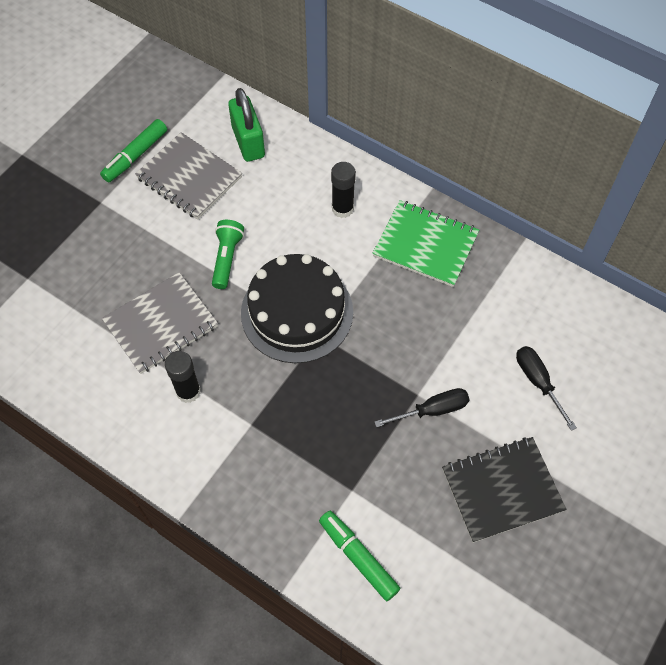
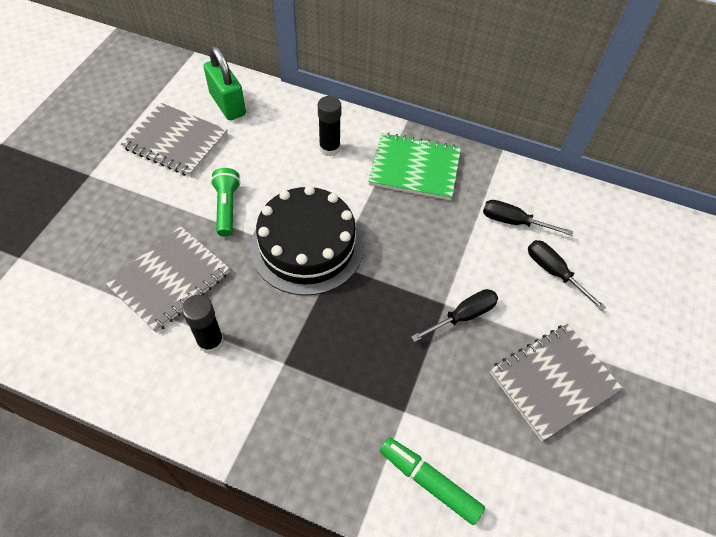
camera: 15 degrees left, 5 degrees down
green marker [100,119,167,182] -> none
black notebook [442,437,566,543] -> grey notebook [490,324,623,441]
none -> black screwdriver [483,200,573,236]

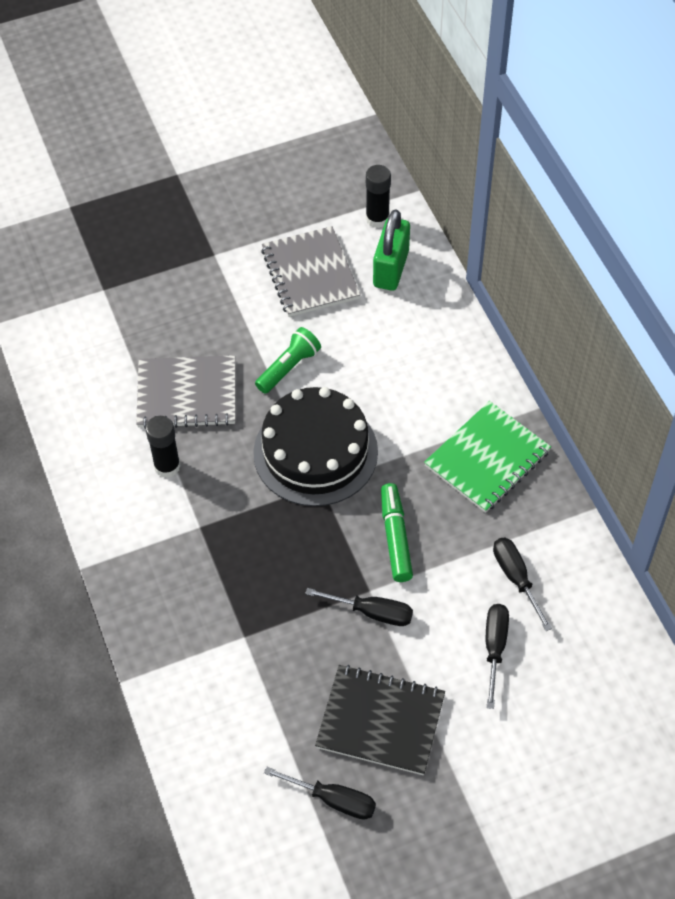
camera: 50 degrees right, 0 degrees up
black glue stick [318,96,341,157] -> black glue stick moved to [366,165,391,228]
green notebook [368,132,461,200] -> green notebook turned 75 degrees clockwise [424,401,551,513]
green marker [380,437,485,525] -> green marker moved to [381,483,413,582]
grey notebook [490,324,623,441] -> black notebook [315,665,445,775]
none -> black screwdriver [264,767,376,820]

